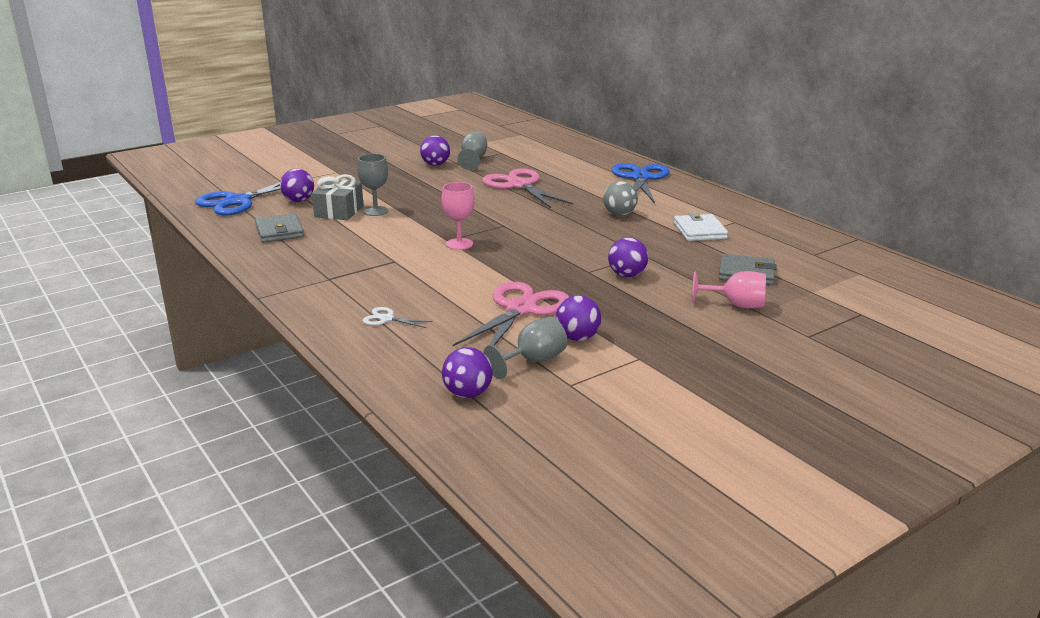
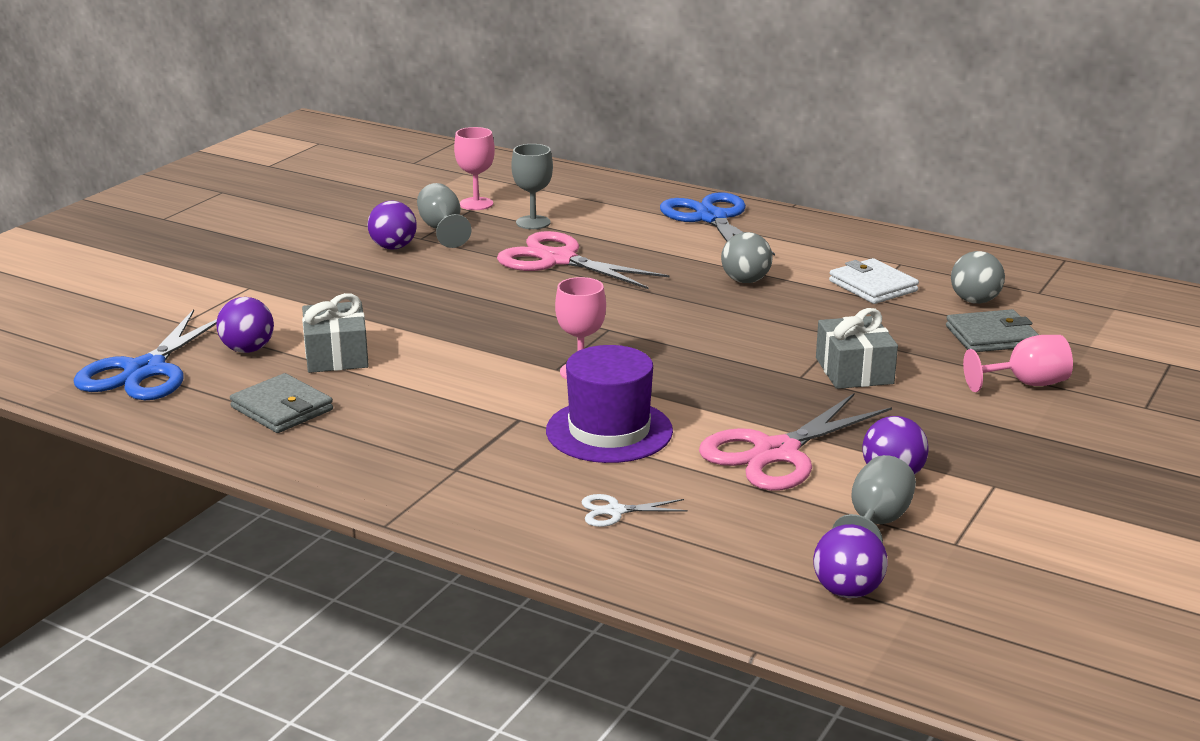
camera: 25 degrees left, 0 degrees up
grey goblet [357,154,388,216] -> grey goblet moved to [511,144,553,229]
pink scissors [453,282,569,346] -> pink scissors turned 135 degrees counterclockwise [699,393,892,491]
purple ball [608,237,648,277] -> grey gift [816,308,898,389]
none -> pink goblet [454,127,495,210]
none -> purple hat [546,345,673,463]
none -> grey ball [951,251,1005,304]

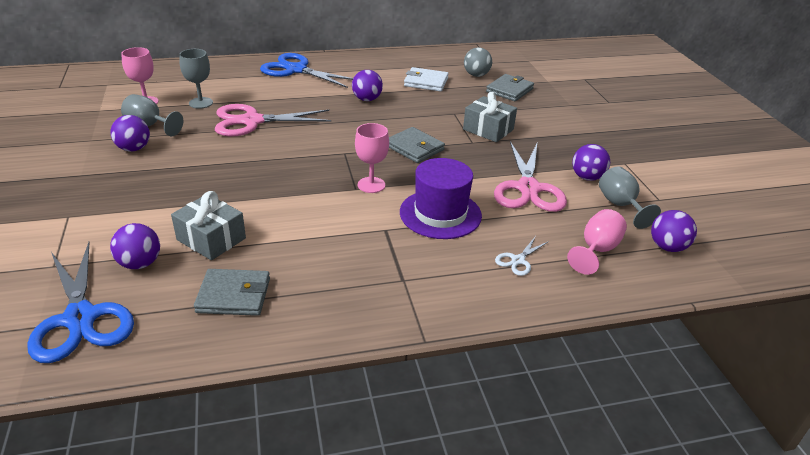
camera: 45 degrees left, 10 degrees up
grey ball [721,232,772,283] -> purple ball [352,70,383,101]
pink goblet [963,335,1073,392] -> pink goblet moved to [567,209,627,275]
none -> grey wallet [389,127,445,163]

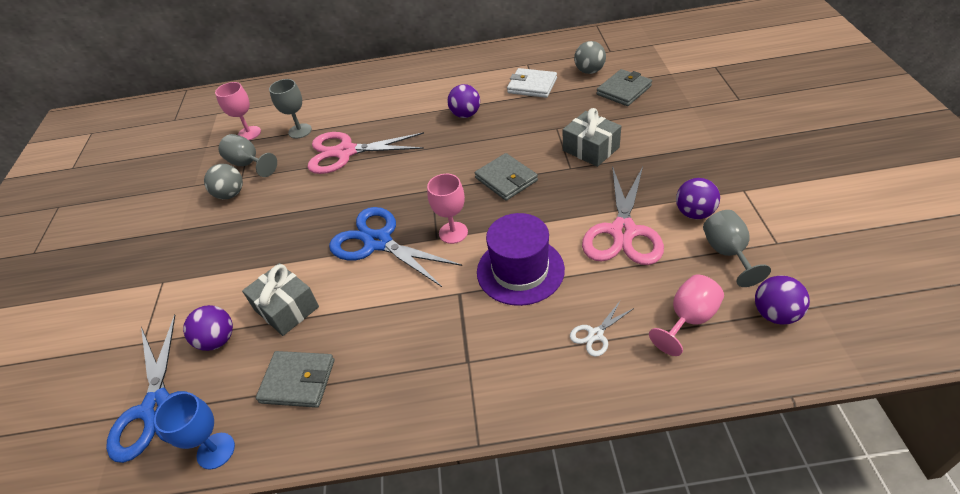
camera: 15 degrees right, 10 degrees up
purple ball [110,115,150,151] -> grey ball [204,164,243,199]
blue scissors [260,53,353,88] -> blue scissors moved to [329,207,462,287]
none -> blue goblet [154,392,235,469]

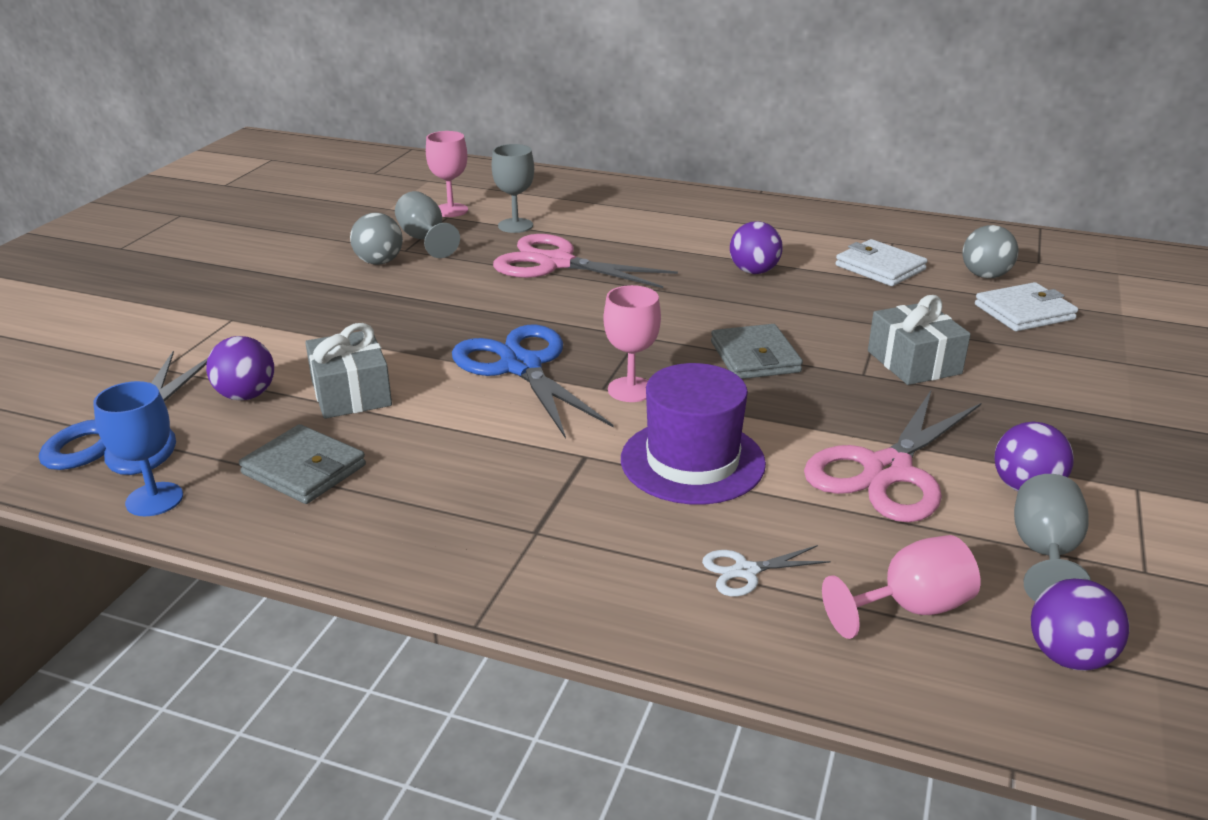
camera: 20 degrees right, 15 degrees down
grey wallet [596,69,652,106] -> white wallet [975,282,1078,331]

